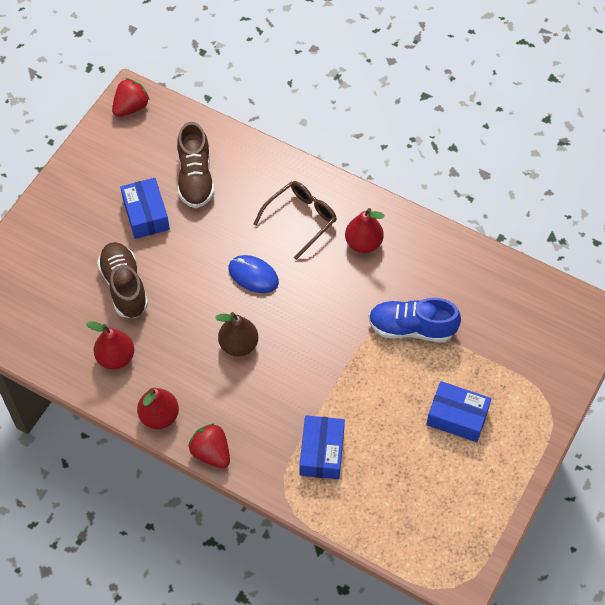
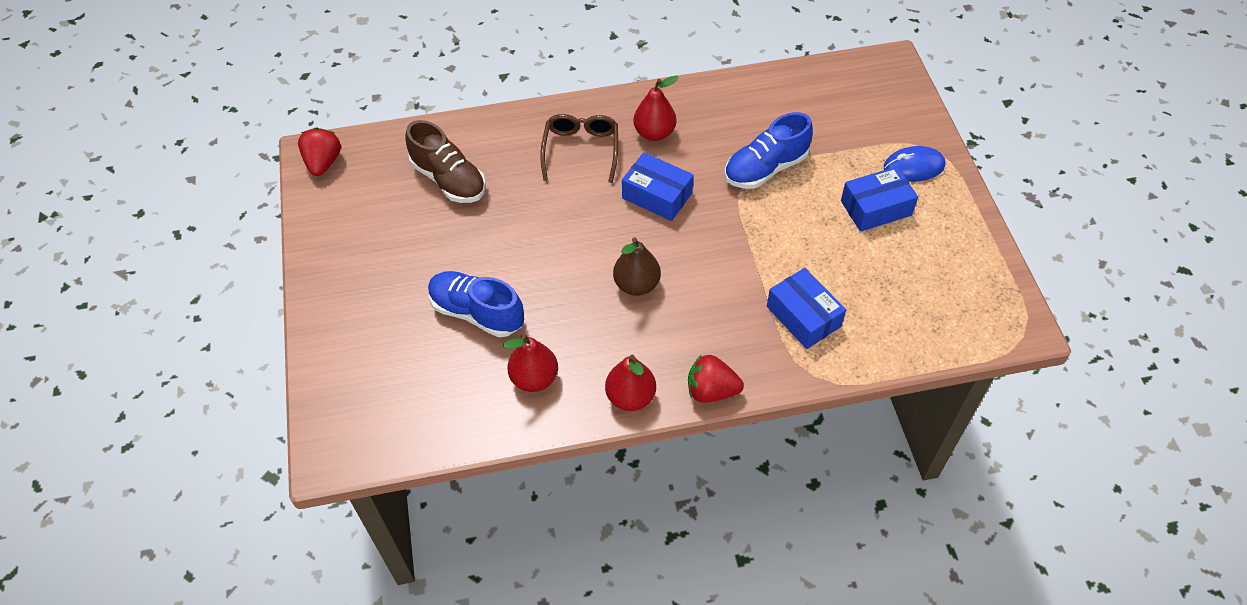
camera: 40 degrees left, 5 degrees down
brown shoe [97,242,148,318] -> blue shoe [428,271,524,337]
blue box [120,178,170,239] -> blue box moved to [622,152,694,221]
blue mouse [229,255,279,293] -> blue mouse moved to [884,146,945,182]

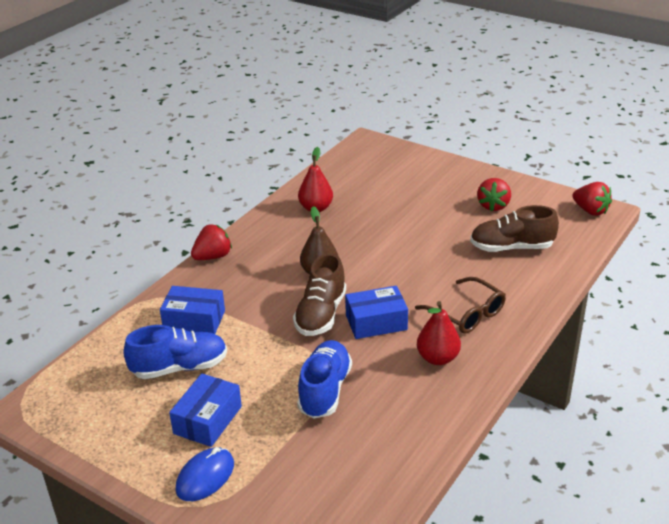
camera: 135 degrees right, 20 degrees down
blue shoe [428,271,524,337] -> blue shoe moved to [123,325,227,379]
red pear [605,355,656,411] -> none
none -> brown shoe [293,253,346,336]
none -> red strawberry [477,178,511,212]

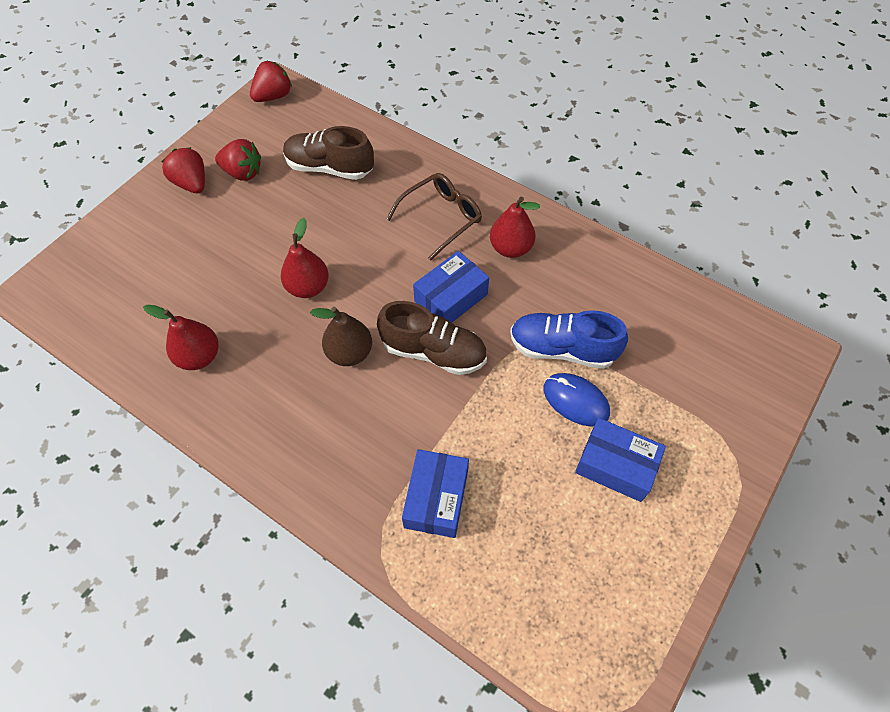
camera: 90 degrees left, 25 degrees up
blue shoe [123,325,227,379] -> none
blue mouse [175,447,234,501] -> blue mouse moved to [544,373,610,426]
red strawberry [191,224,232,260] -> red strawberry moved to [161,147,205,193]
blue box [345,286,408,339] -> blue box turned 60 degrees clockwise [413,251,489,323]
brown shoe [470,205,559,252] -> brown shoe turned 105 degrees clockwise [283,126,374,180]
none -> red pear [281,218,329,298]

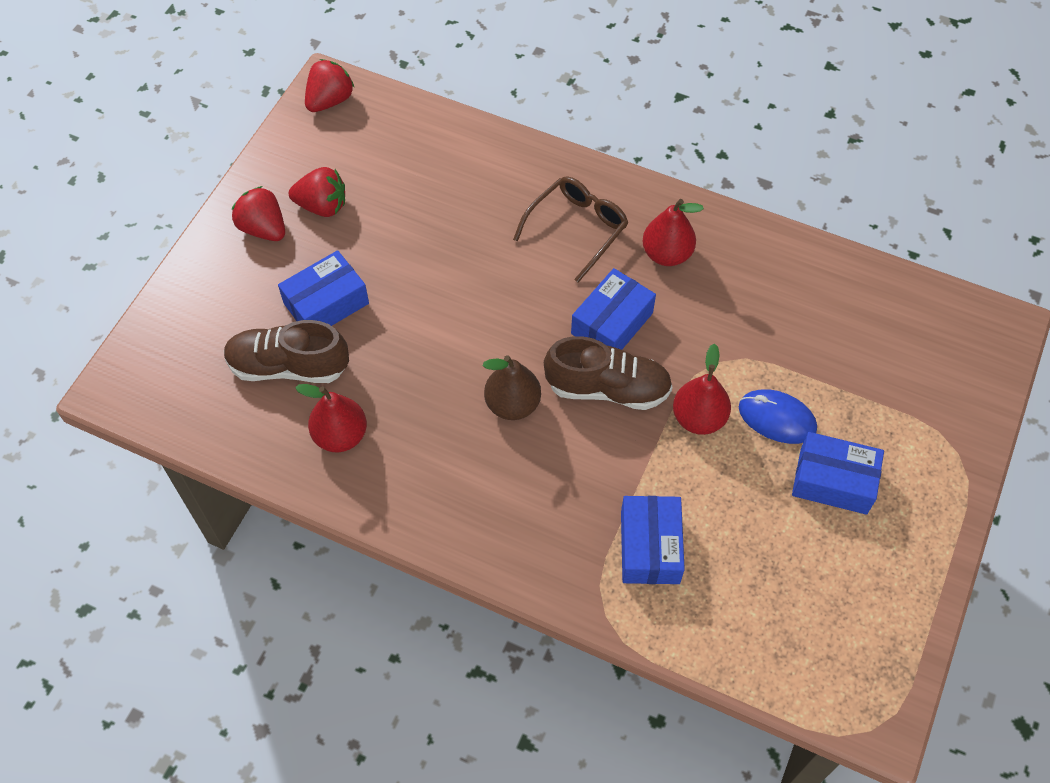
camera: 10 degrees left, 0 degrees up
red pear [281,218,329,298] -> red pear moved to [673,343,731,435]
brown shoe [283,126,374,180] -> brown shoe moved to [224,320,349,383]
blue shoe [510,310,628,369] -> none
none -> blue box [278,250,369,326]

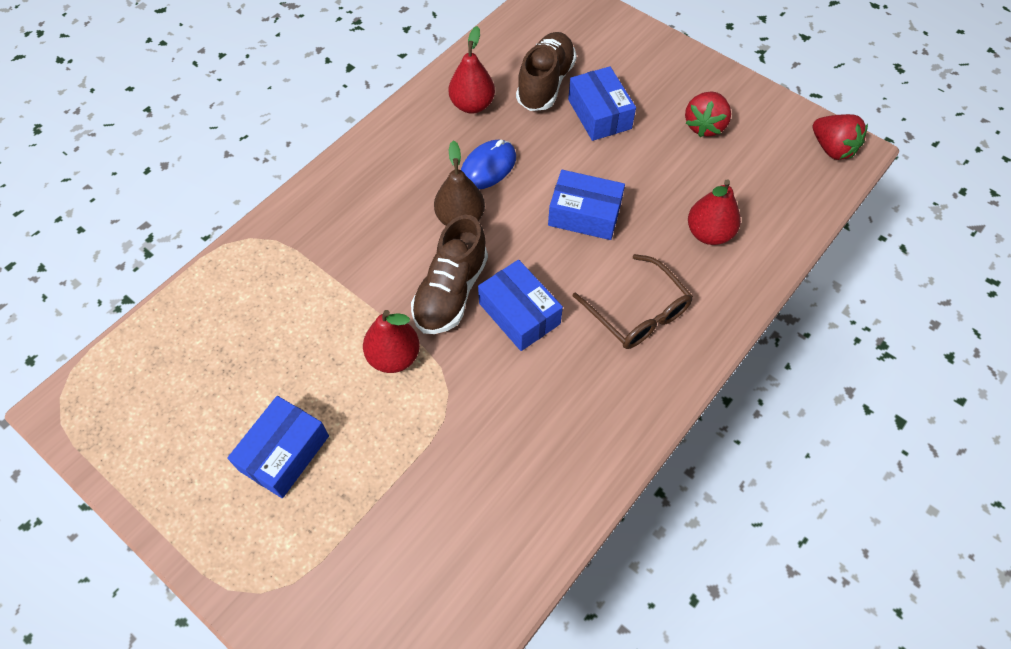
camera: 105 degrees right, 0 degrees up
red strawberry [232,186,285,241] -> none
blue box [621,496,685,584] -> blue box moved to [548,170,625,240]
red pear [642,199,704,266] -> red pear moved to [688,179,741,245]
blue mouse [739,389,817,444] -> blue mouse moved to [461,139,516,189]

